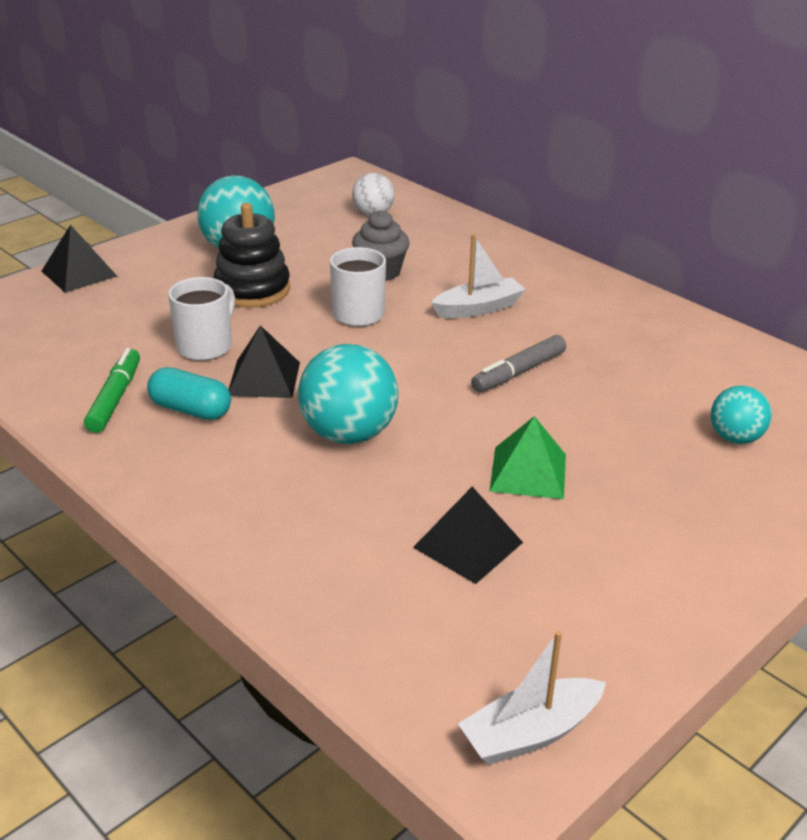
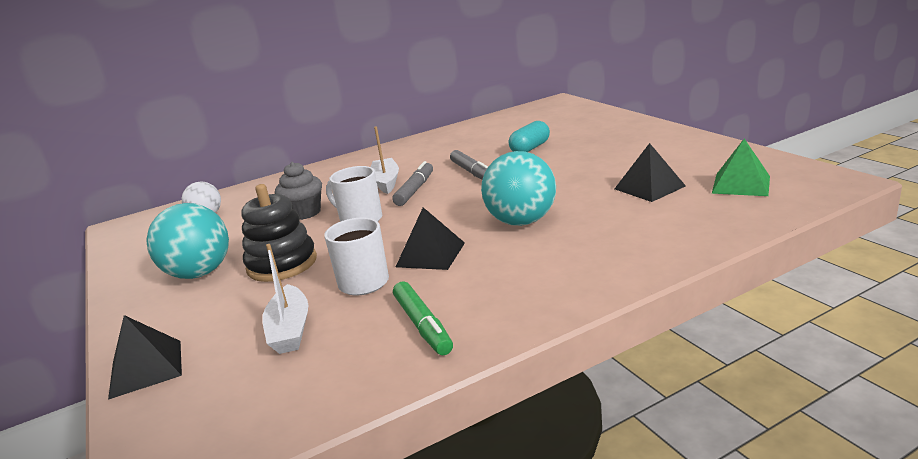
camera: 70 degrees left, 10 degrees down
green marker [84,348,140,433] -> green marker turned 135 degrees counterclockwise [393,281,453,355]
turquoise capsule [147,367,231,420] -> turquoise capsule moved to [509,121,550,152]
white boat [458,631,606,765] -> white boat moved to [262,244,308,354]
green pyramid [489,416,566,499] -> green pyramid moved to [712,139,770,196]
turquoise ball [711,385,772,444] -> none
none -> grey marker [392,161,433,206]

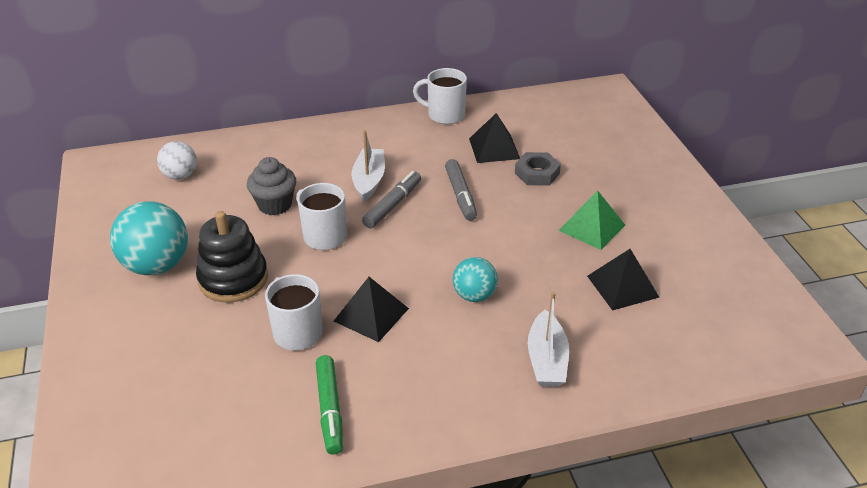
camera: 10 degrees right, 15 degrees up
black pyramid [108,315,182,400] -> black pyramid moved to [469,113,520,163]
white boat [262,244,308,354] -> white boat moved to [528,292,569,387]
turquoise ball [481,151,556,226] -> turquoise ball [453,257,498,302], size x0.59
turquoise capsule [509,121,550,152] -> grey nut [515,152,561,186]
green pyramid [712,139,770,196] -> green pyramid moved to [558,191,625,250]
none -> white mug [413,68,467,124]

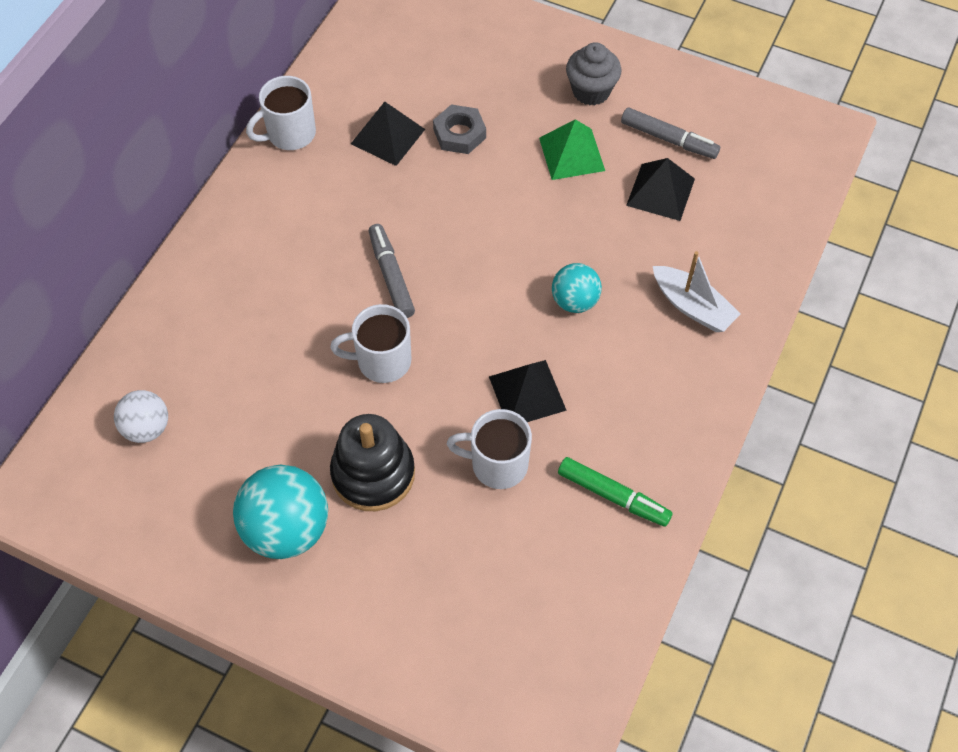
camera: 50 degrees left, 20 degrees up
grey cupcake [247,157,296,215] -> grey cupcake moved to [566,42,622,106]
white boat [351,130,385,202] -> none
grey marker [445,159,477,221] -> grey marker moved to [621,107,720,159]

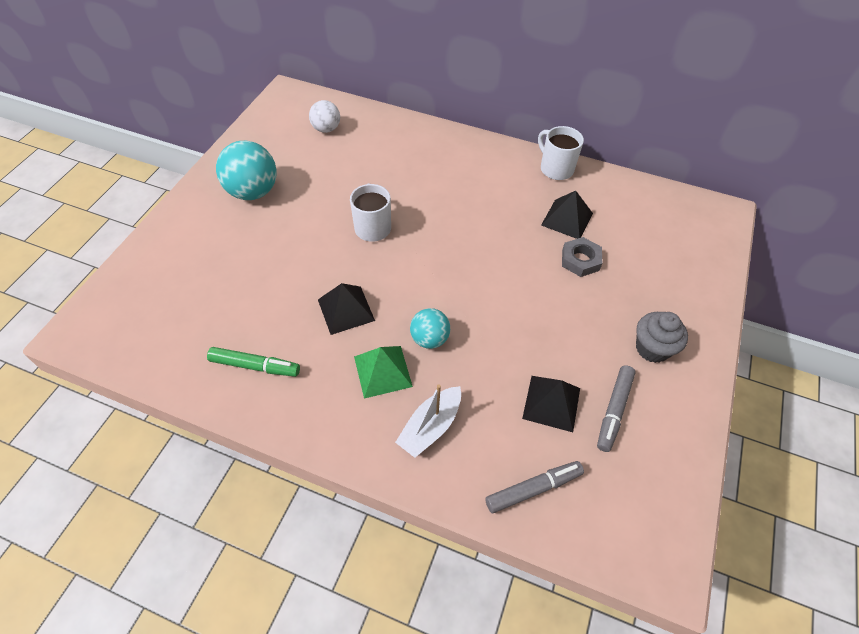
camera: 85 degrees right, 5 degrees down
black stacking toy [330,414,415,511] -> none
grey marker [369,224,415,318] -> grey marker moved to [485,461,584,513]
white mug [447,409,532,489] -> none
green pyramid [539,119,605,180] -> green pyramid moved to [354,346,413,399]
green marker [558,457,673,527] -> green marker turned 105 degrees counterclockwise [207,347,300,377]

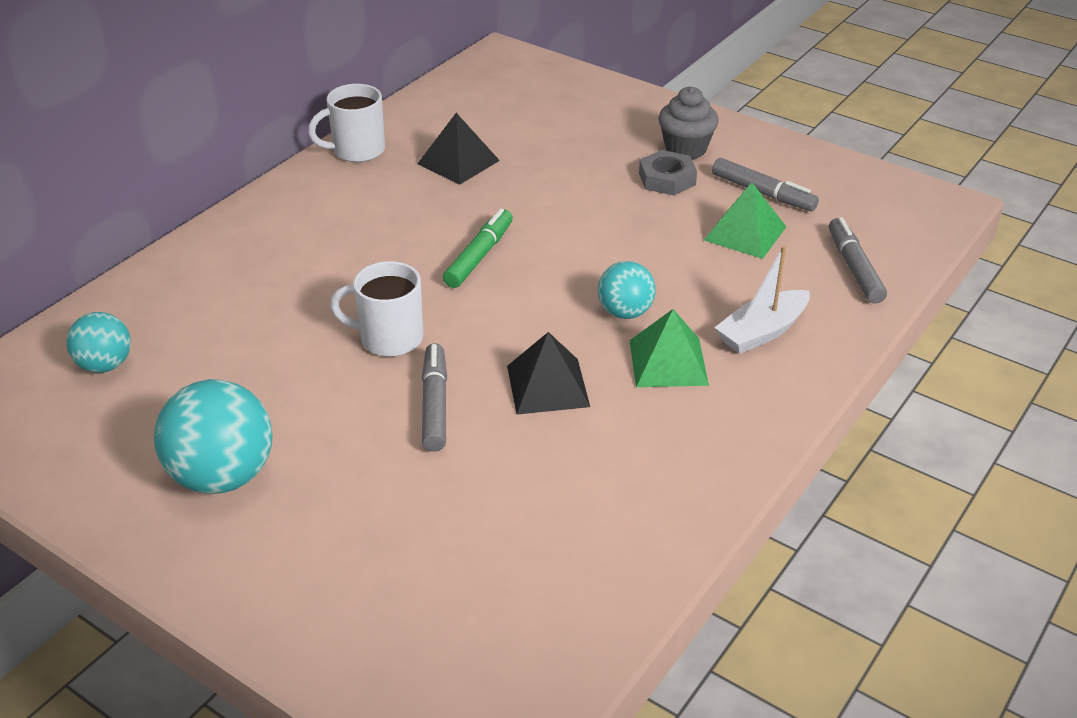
camera: 75 degrees left, 15 degrees down
green marker [207,347,300,377] -> green marker moved to [443,208,513,288]
white ball [309,100,340,133] -> turquoise ball [66,312,131,373]
white boat [395,384,461,458] -> white boat turned 90 degrees clockwise [714,246,810,354]
black pyramid [522,376,580,432] -> green pyramid [704,182,786,259]
grey nut [562,237,602,277] -> grey nut moved to [639,150,697,195]
none -> grey marker [422,343,447,452]

